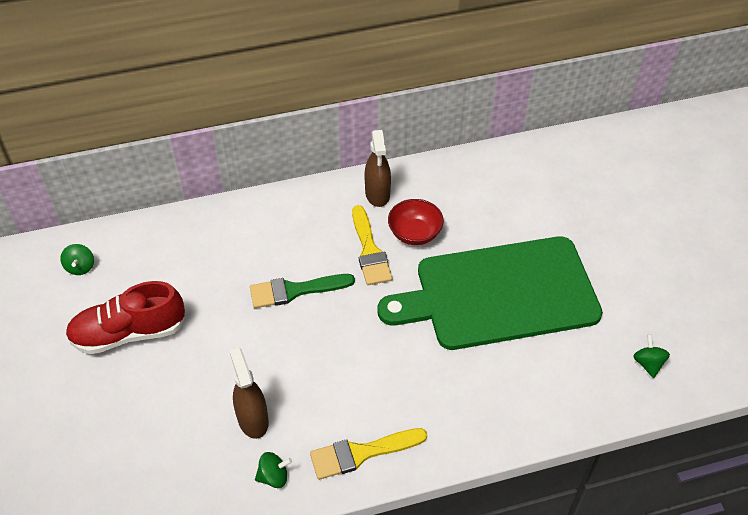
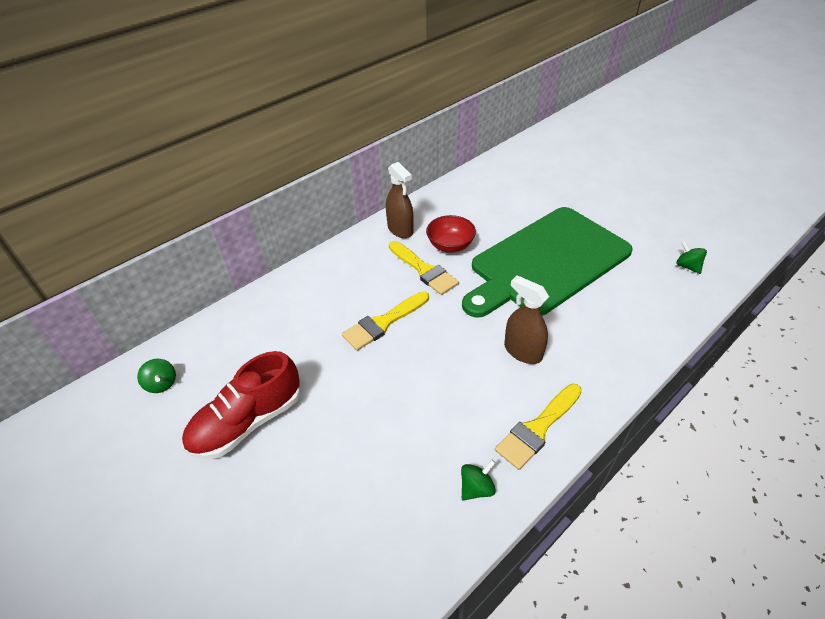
camera: 25 degrees left, 5 degrees down
brown spray bottle [229,348,269,439] -> brown spray bottle moved to [504,275,549,364]
green brush [250,274,355,308] -> yellow brush [342,291,429,351]

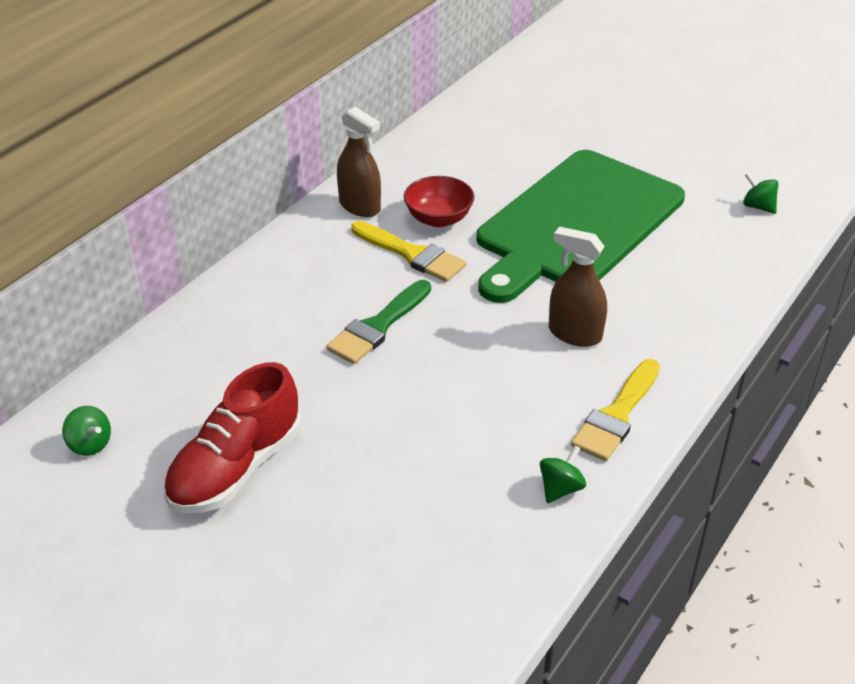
camera: 15 degrees left, 5 degrees down
yellow brush [342,291,429,351] -> green brush [326,280,431,364]

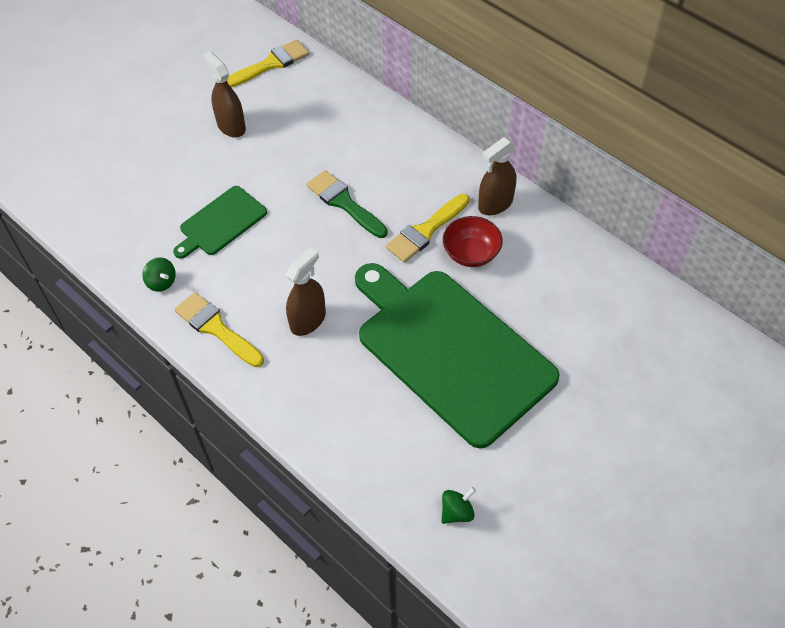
camera: 100 degrees right, 15 degrees up
green spinning top [62,406,111,456] -> yellow brush [227,40,309,88]
red shoe [164,362,301,513] -> brown spray bottle [203,52,246,138]
none -> green cutting board [173,186,267,259]

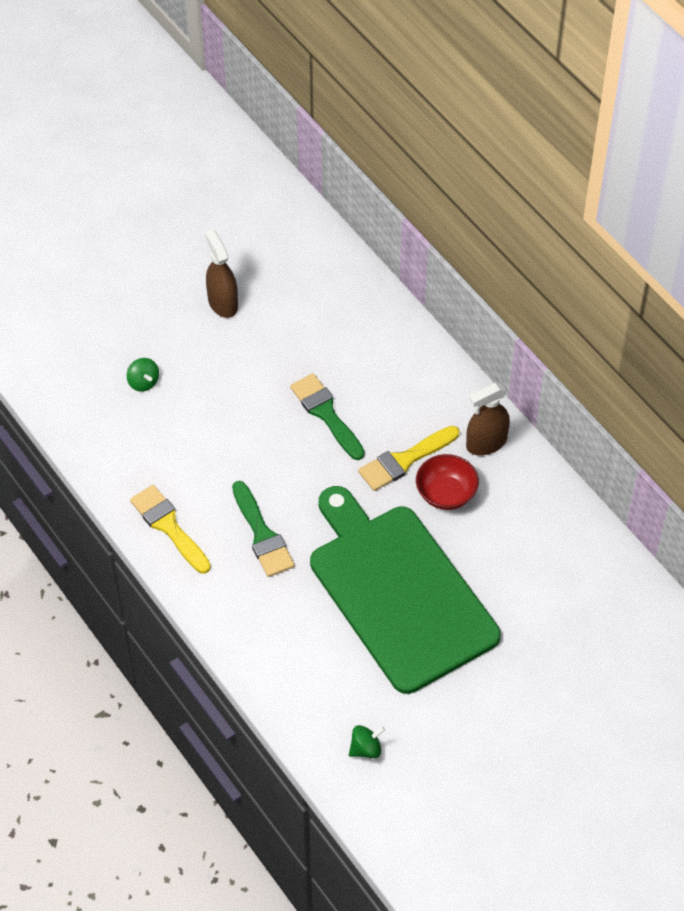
camera: 10 degrees right, 0 degrees up
green spinning top [142,257,176,292] -> green spinning top moved to [127,358,159,392]
green cutting board [173,186,267,259] -> none
yellow brush [227,40,309,88] -> none
brown spray bottle [286,247,326,336] -> green brush [232,481,295,577]

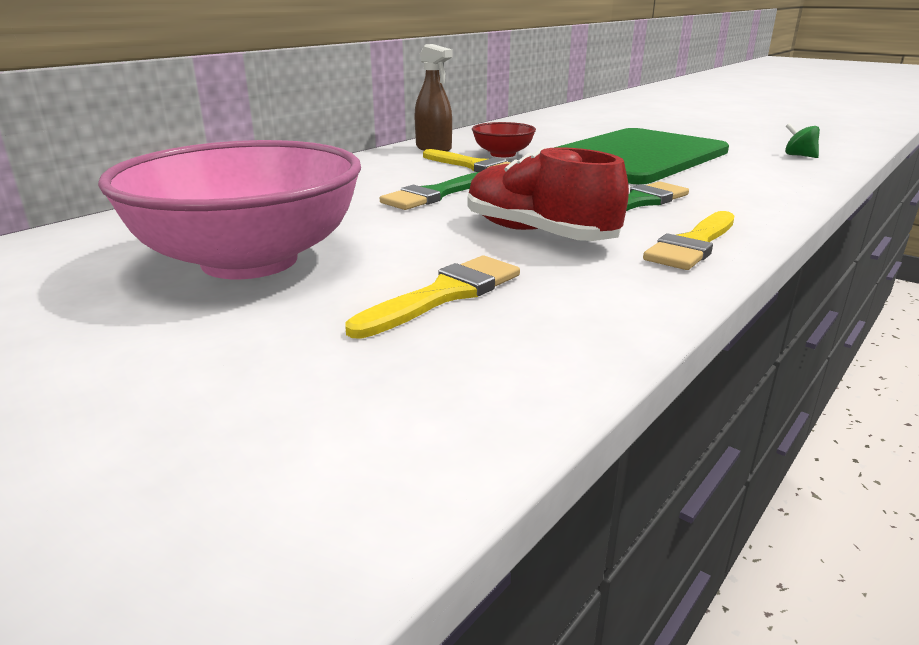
camera: 105 degrees left, 30 degrees down
green spinning top [127,358,159,392] -> yellow brush [345,256,520,339]
brown spray bottle [205,230,238,318] -> pink bowl [98,140,361,279]
none -> red shoe [467,147,629,241]

